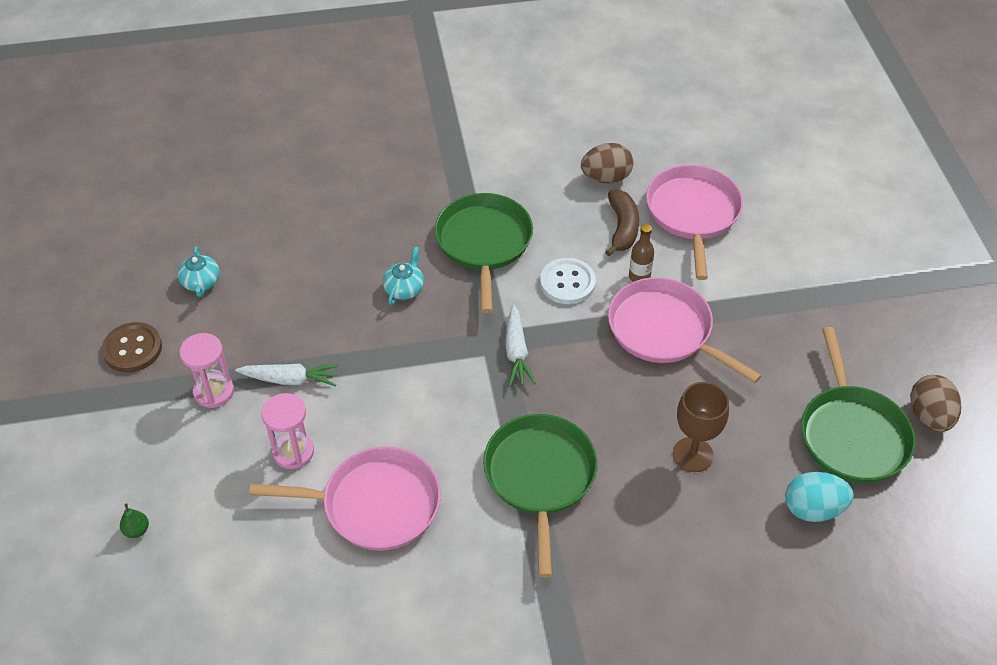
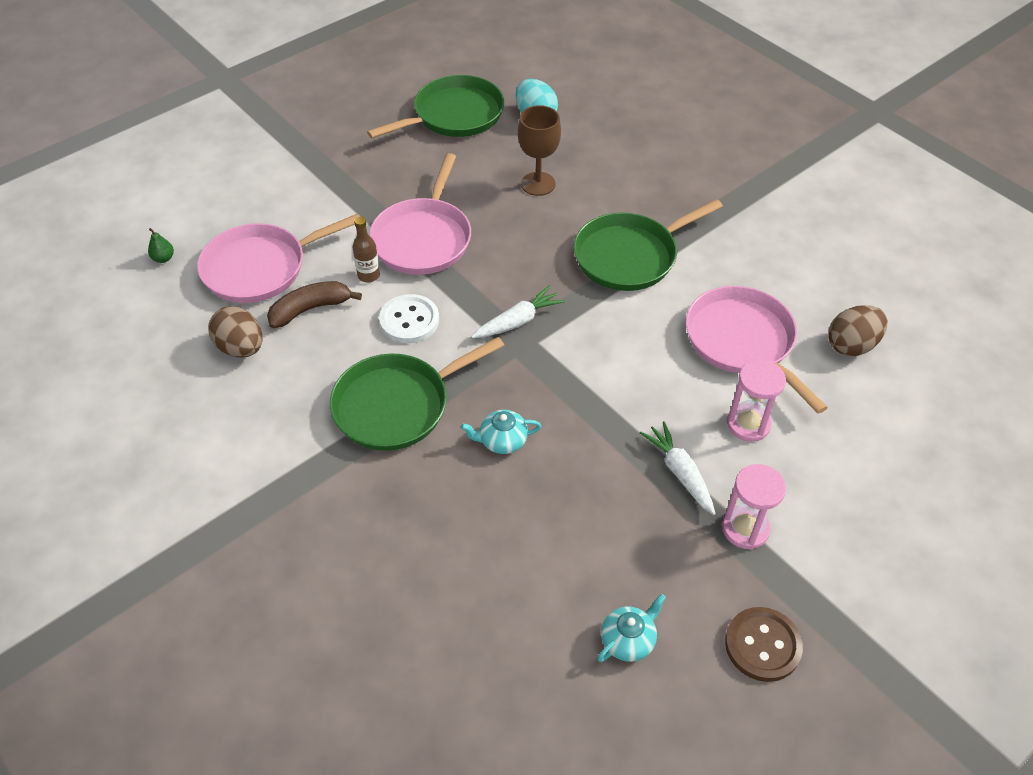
camera: 120 degrees left, 0 degrees up
green pear [120,503,149,538] -> green pear moved to [148,228,174,263]
brown egg [910,375,961,432] -> brown egg moved to [828,305,887,356]

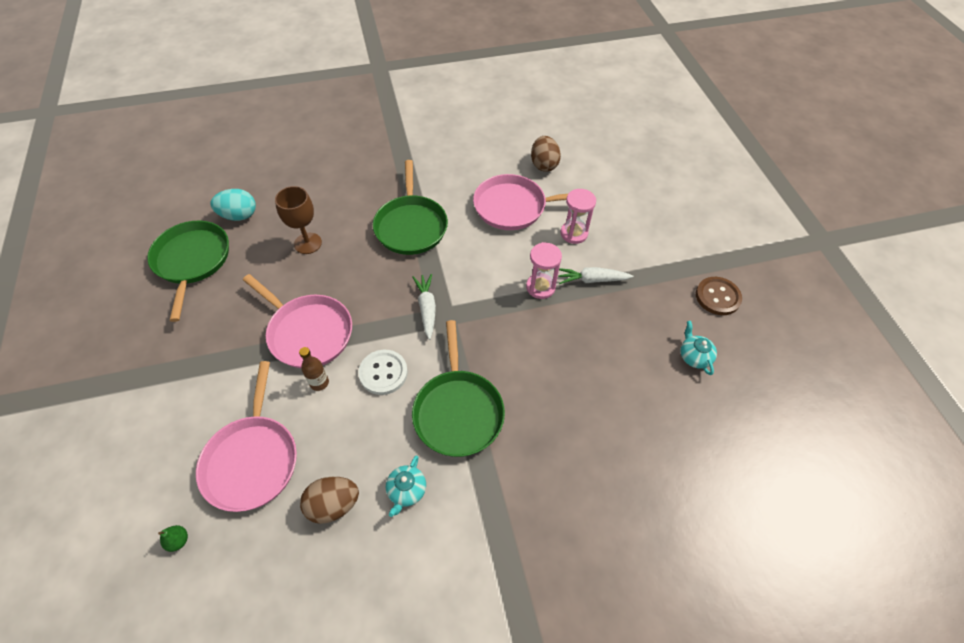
camera: 65 degrees left, 5 degrees up
brown banana [267,281,362,328] -> none
turquoise teapot [461,410,541,454] -> turquoise teapot moved to [386,456,426,517]
pink hourglass [722,464,786,550] -> pink hourglass moved to [526,242,562,299]

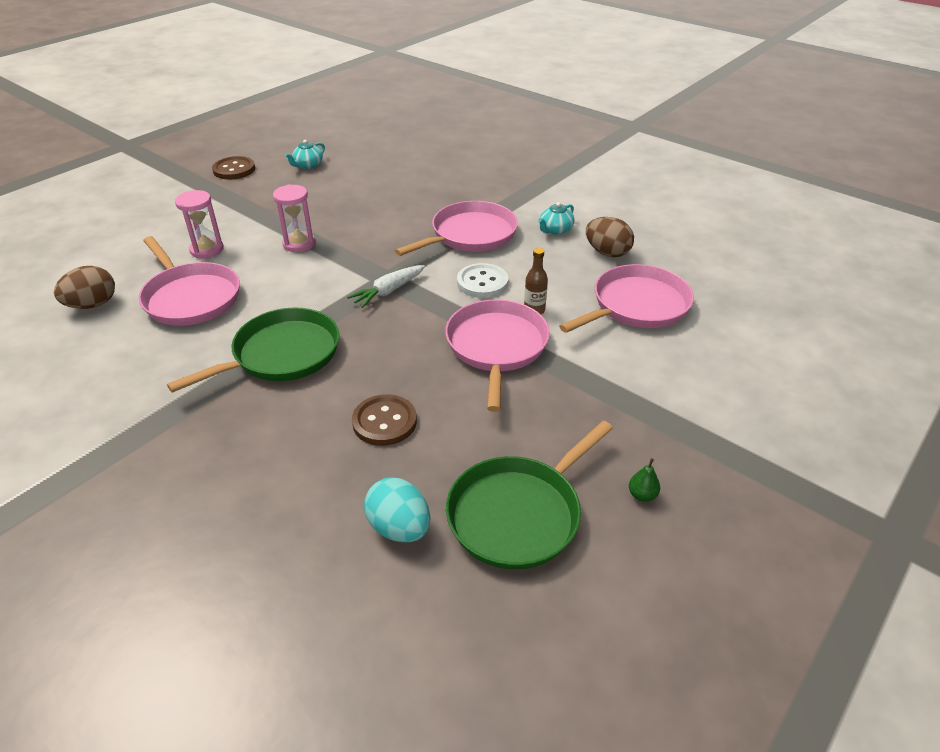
camera: 125 degrees left, 15 degrees down
green pear [158,525,188,552] -> green pear moved to [629,458,660,502]
brown goblet [275,186,322,254] -> brown button [352,394,417,446]
turquoise teapot [386,456,426,517] -> turquoise teapot turned 150 degrees clockwise [538,202,574,235]
green pan [412,320,505,457] -> pink pan [395,201,518,256]
white carrot [558,267,633,284] -> none

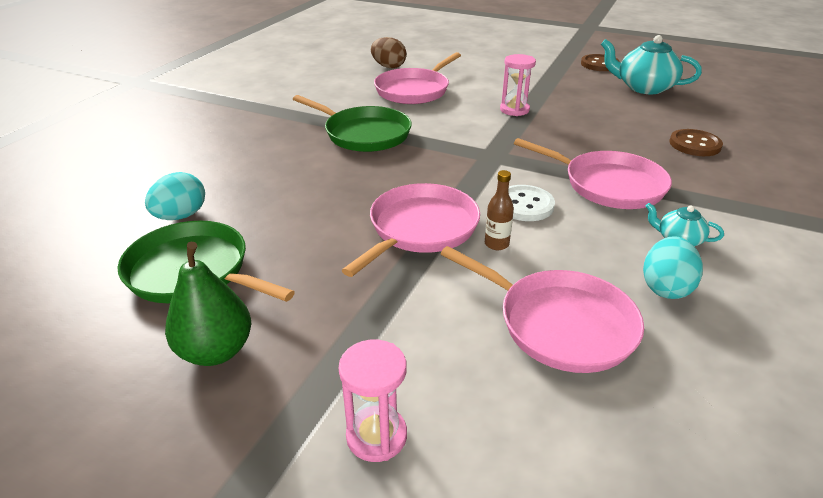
camera: 75 degrees right, 5 degrees down
pink hourglass [175,190,224,258] -> pink hourglass moved to [338,340,407,462]
turquoise teapot [285,140,325,169] -> turquoise teapot [601,35,702,94], size x1.97
white carrot [347,265,425,308] -> none
brown button [352,394,417,446] -> brown button moved to [669,129,723,156]
pink pan [445,299,550,412] -> pink pan turned 45 degrees counterclockwise [342,183,480,277]
brown egg [586,217,634,257] -> turquoise egg [643,236,703,299]
green pear [629,458,660,502] -> green pear [165,242,251,366], size x2.36

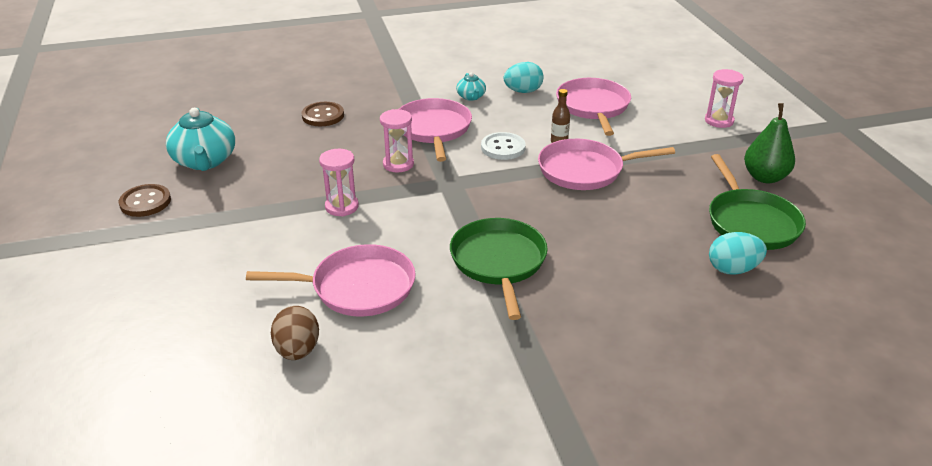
camera: 130 degrees left, 0 degrees up
none -> pink hourglass [380,109,414,173]

